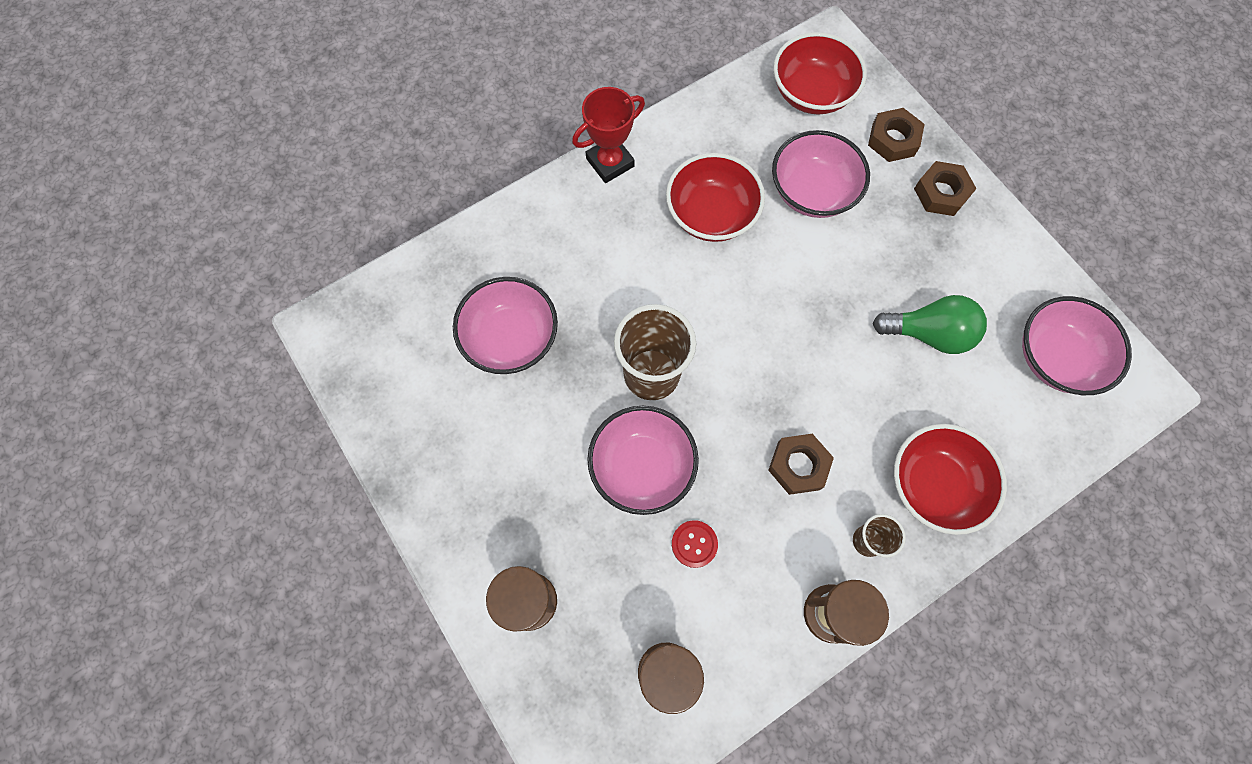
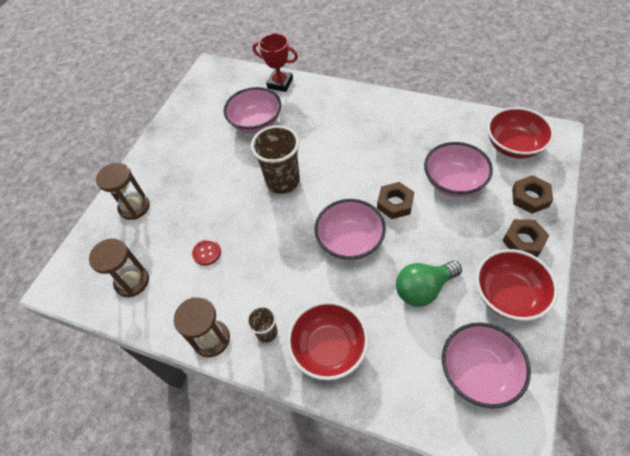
camera: 60 degrees right, 15 degrees down
red trophy [572,87,645,183] -> red trophy moved to [253,33,298,92]
pink bowl [587,406,699,515] -> pink bowl moved to [314,199,386,260]
red bowl [666,153,765,242] -> red bowl moved to [475,249,558,321]
brown nut [768,434,834,495] -> brown nut moved to [377,182,414,219]
green light bulb [873,295,987,354] -> green light bulb turned 90 degrees clockwise [396,261,462,307]

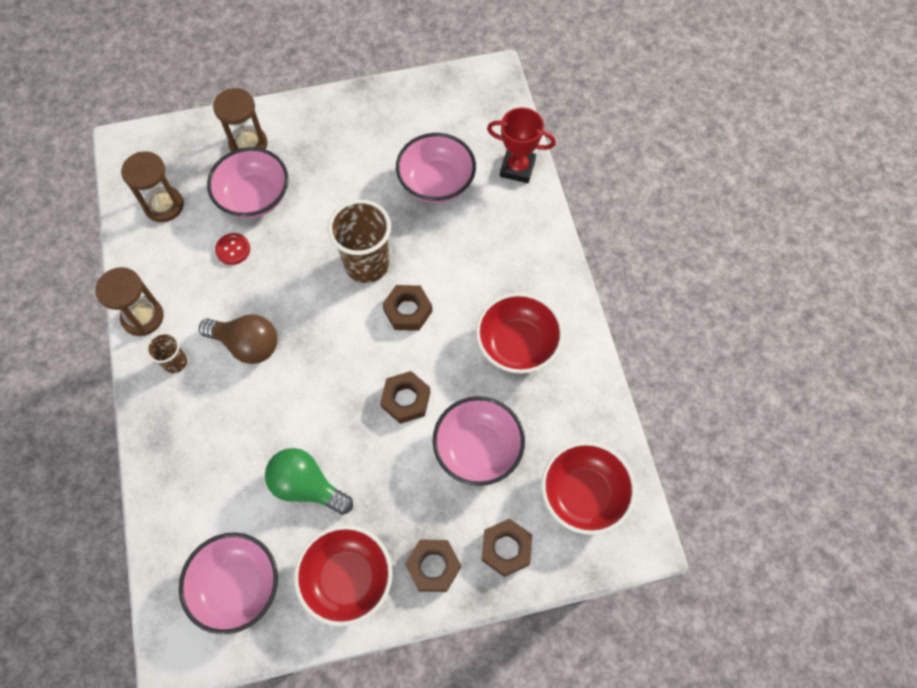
camera: 50 degrees right, 10 degrees up
red trophy [253,33,298,92] -> red trophy turned 60 degrees counterclockwise [487,107,556,183]
red bowl [287,301,369,380] -> red bowl moved to [476,293,564,373]
pink bowl [314,199,386,260] -> pink bowl moved to [207,147,289,218]
none -> brown light bulb [199,314,277,364]
none -> brown nut [382,285,432,331]

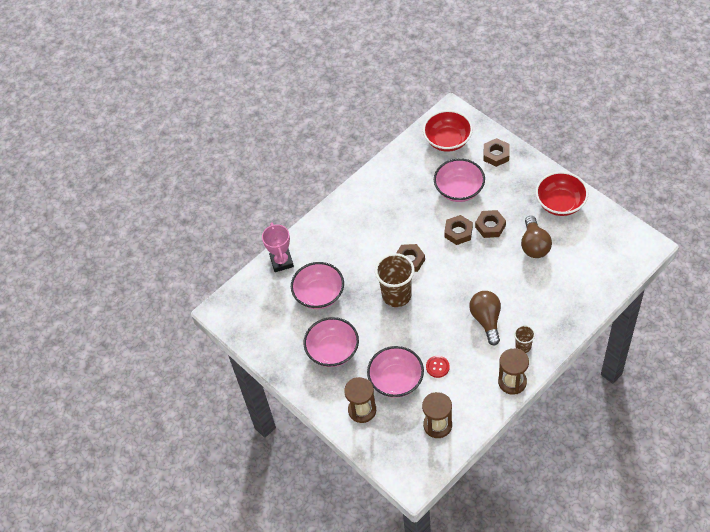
camera: 115 degrees left, 10 degrees down
pink bowl [179,532,278,634] -> pink bowl moved to [304,317,359,367]
green light bulb [265,448,353,515] -> brown light bulb [521,216,552,258]
brown nut [405,539,461,592] -> brown nut moved to [475,210,506,238]
red bowl [476,293,564,373] -> none
red trophy [487,107,556,183] -> pink trophy [262,222,294,272]

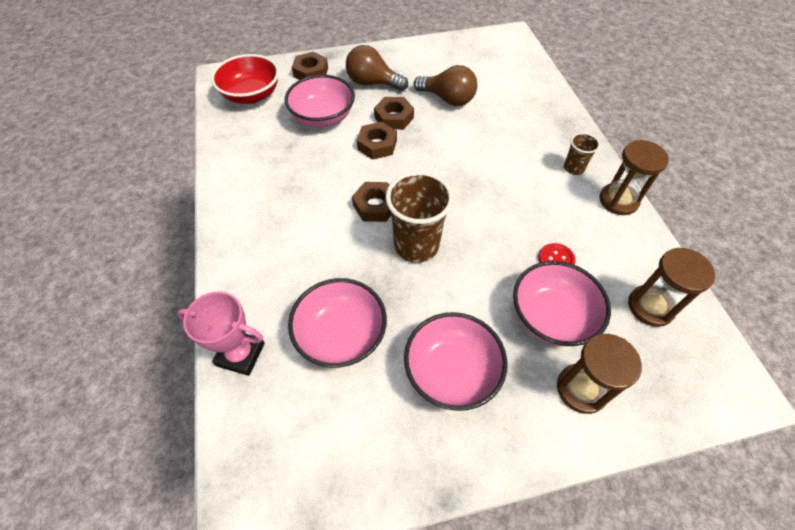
camera: 65 degrees left, 0 degrees up
brown light bulb [469,291,501,346] -> brown light bulb moved to [346,45,408,91]
red bowl [536,171,588,216] -> none

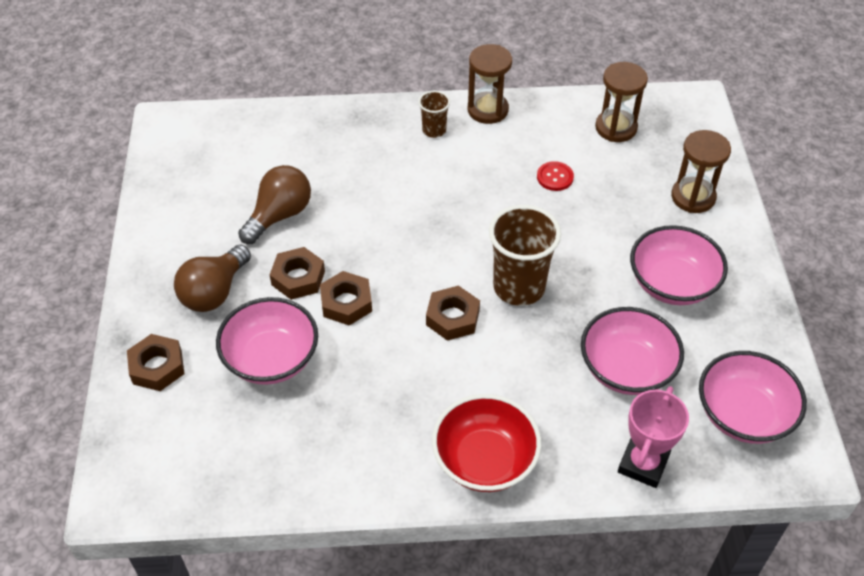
camera: 80 degrees left, 5 degrees down
red bowl [211,54,279,104] -> red bowl moved to [432,394,541,492]
pink bowl [513,261,611,346] -> pink bowl moved to [699,351,807,444]

